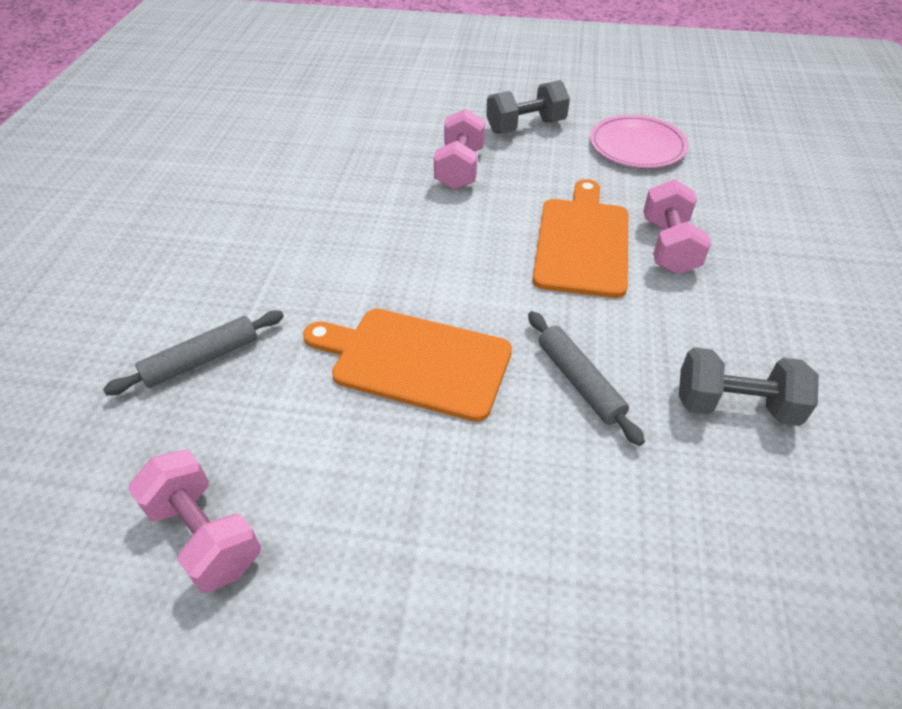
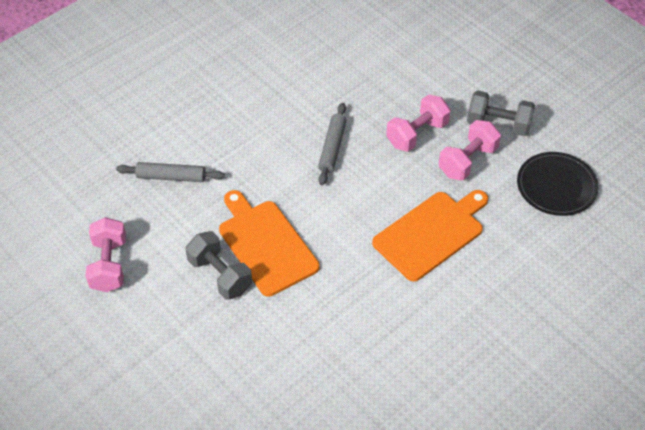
camera: 40 degrees right, 5 degrees up
grey rolling pin [528,311,645,446] -> grey rolling pin moved to [318,103,347,185]
pink plate [590,115,688,168] -> black plate [517,152,598,216]
pink dumbbell [643,179,711,274] -> pink dumbbell moved to [439,120,501,181]
grey dumbbell [679,347,819,426] -> grey dumbbell moved to [185,231,252,300]

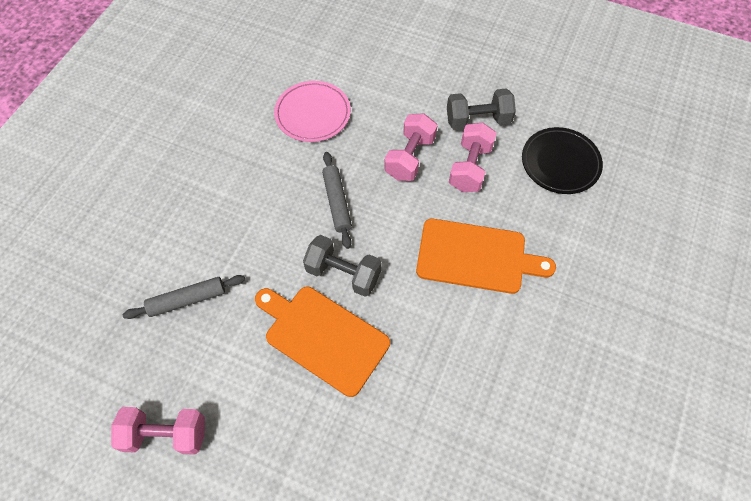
camera: 25 degrees left, 10 degrees up
pink dumbbell [86,217,126,292] -> pink dumbbell turned 60 degrees counterclockwise [111,407,205,455]
grey dumbbell [185,231,252,300] -> grey dumbbell moved to [303,235,382,297]
orange cutting board [372,190,488,281] -> orange cutting board turned 75 degrees clockwise [416,219,556,294]
none -> pink plate [274,81,351,142]

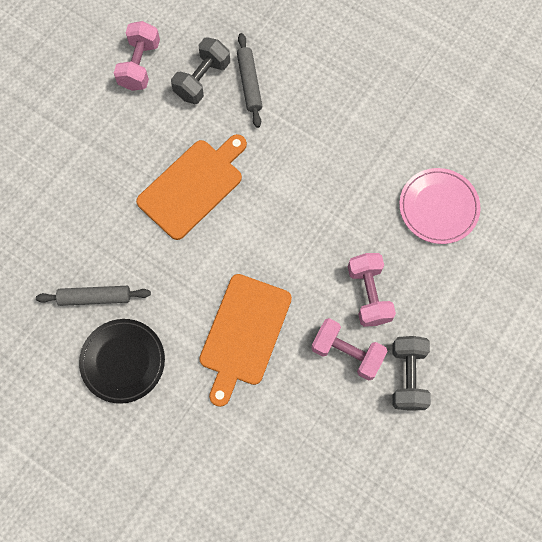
camera: 100 degrees right, 10 degrees up
grey dumbbell [303,235,382,297] -> grey dumbbell moved to [171,37,230,104]
grey rolling pin [322,152,352,249] -> grey rolling pin moved to [36,286,151,306]
pink dumbbell [384,114,437,181] -> pink dumbbell turned 45 degrees clockwise [348,253,396,327]
black plate [522,127,603,194] -> black plate moved to [79,319,165,404]

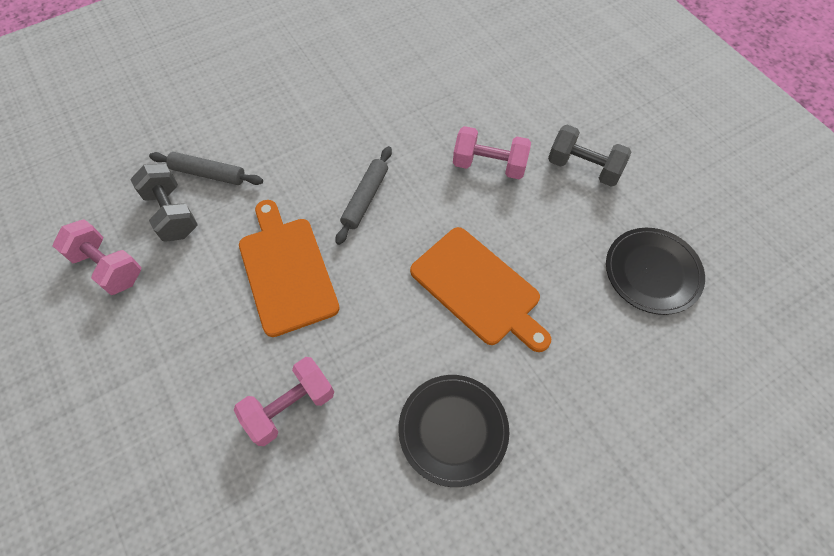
camera: 65 degrees left, 10 degrees down
grey rolling pin [36,286,151,306] -> grey rolling pin moved to [336,146,392,245]
pink dumbbell [311,318,387,381] -> pink dumbbell moved to [234,357,334,446]
pink plate [399,168,481,244] -> none
none -> black plate [606,228,705,315]

